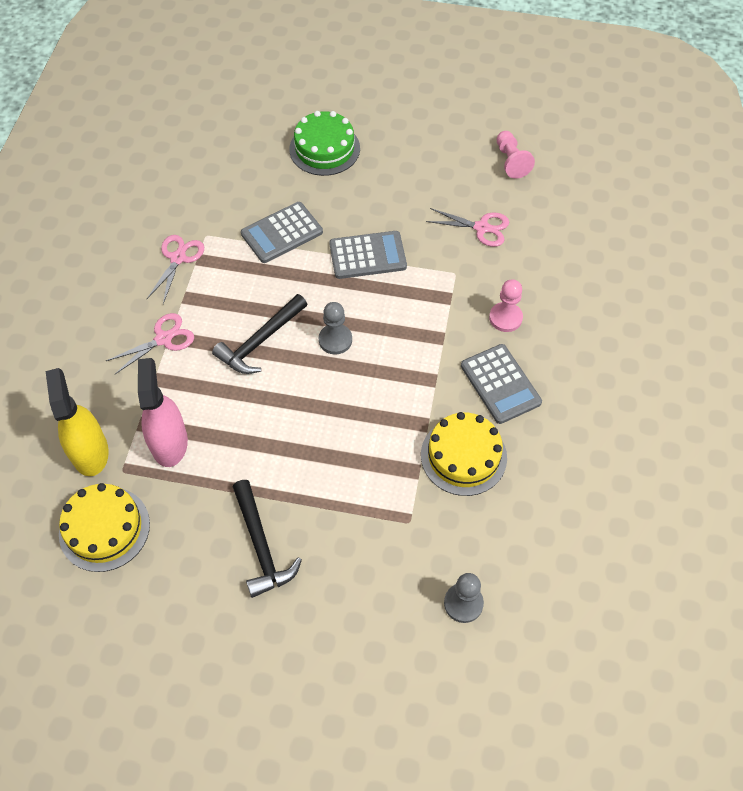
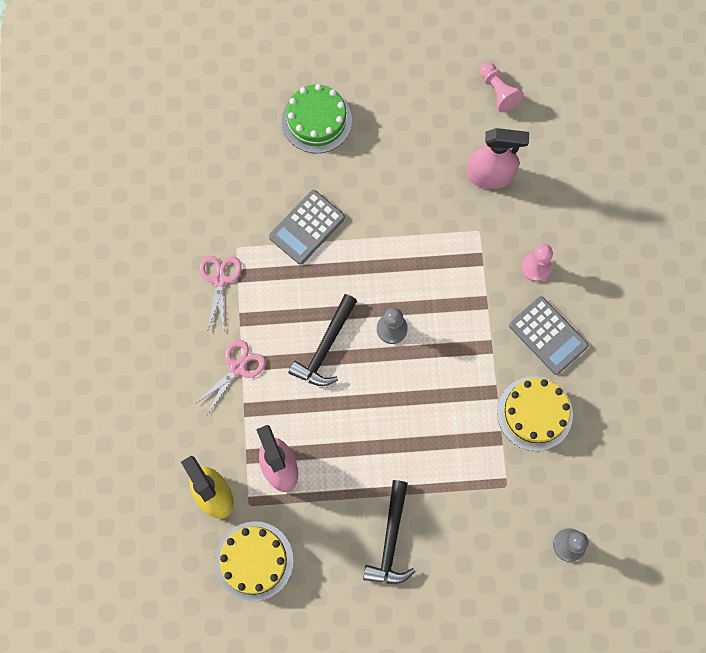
camera: 15 degrees left, 15 degrees up
black hammer [233,480,302,598] -> black hammer turned 45 degrees clockwise [363,480,415,584]
grey calculator [329,231,407,279] -> none
pink scissors [426,208,509,247] -> pink spray bottle [466,128,529,189]

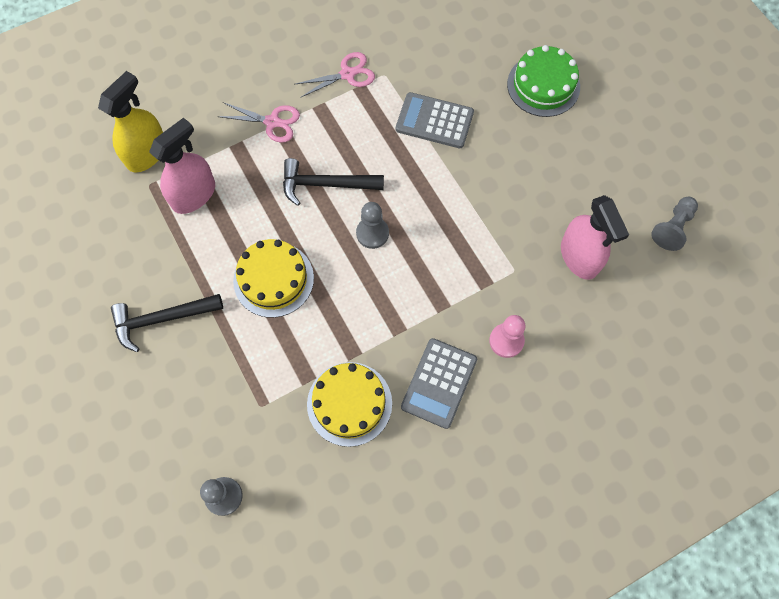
camera: 65 degrees right, 5 degrees down
yellow cake [215,521,294,601] -> yellow cake moved to [233,239,314,318]
pink pawn [479,62,524,112] -> grey pawn [651,197,698,251]

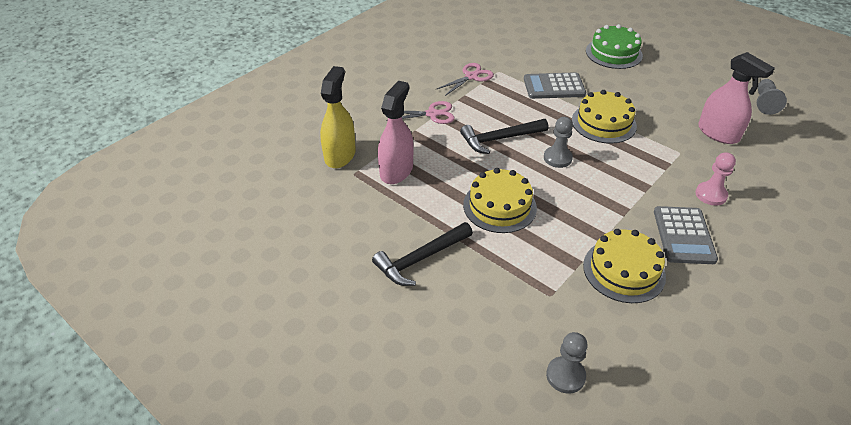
camera: 20 degrees left, 25 degrees down
none -> yellow cake [572,90,637,144]

